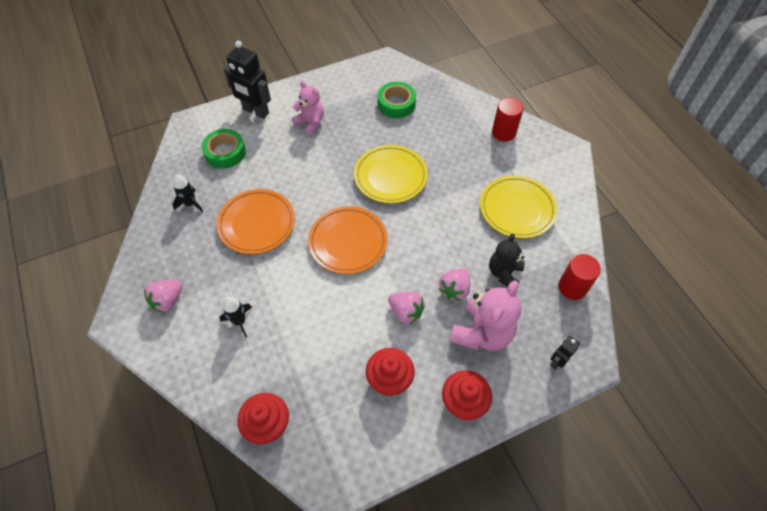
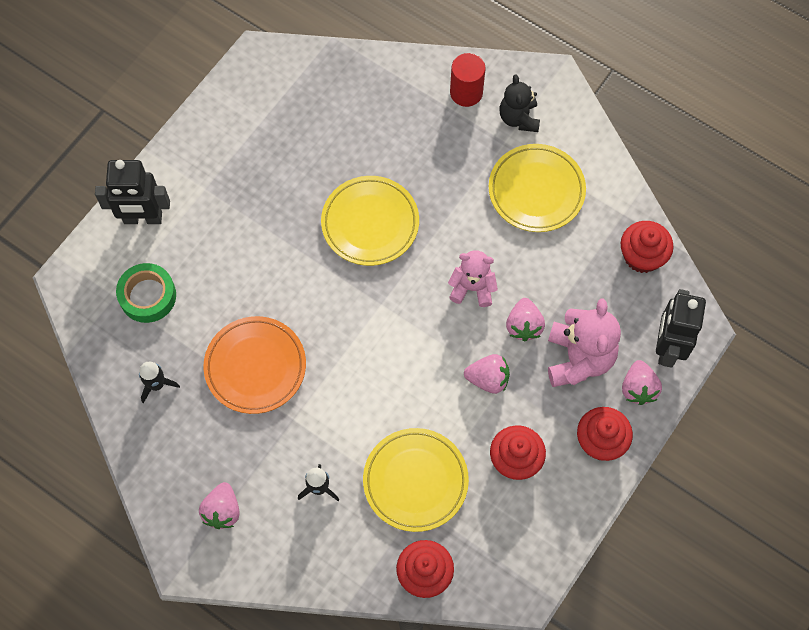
camera: 30 degrees left, 10 degrees up
pink teddy bear [292,81,324,135] -> pink teddy bear moved to [448,250,498,307]
orange plate [308,206,387,274] -> none
green tape [378,82,416,118] -> none
black teddy bear [489,234,525,287] -> black teddy bear moved to [500,74,540,132]
black robot [550,336,580,370] -> black robot [656,289,706,368], size x1.95
red cylinder [558,254,601,300] -> red cupcake [621,221,674,273]
none -> yellow plate [363,428,469,532]
none -> pink strawberry [622,360,662,405]

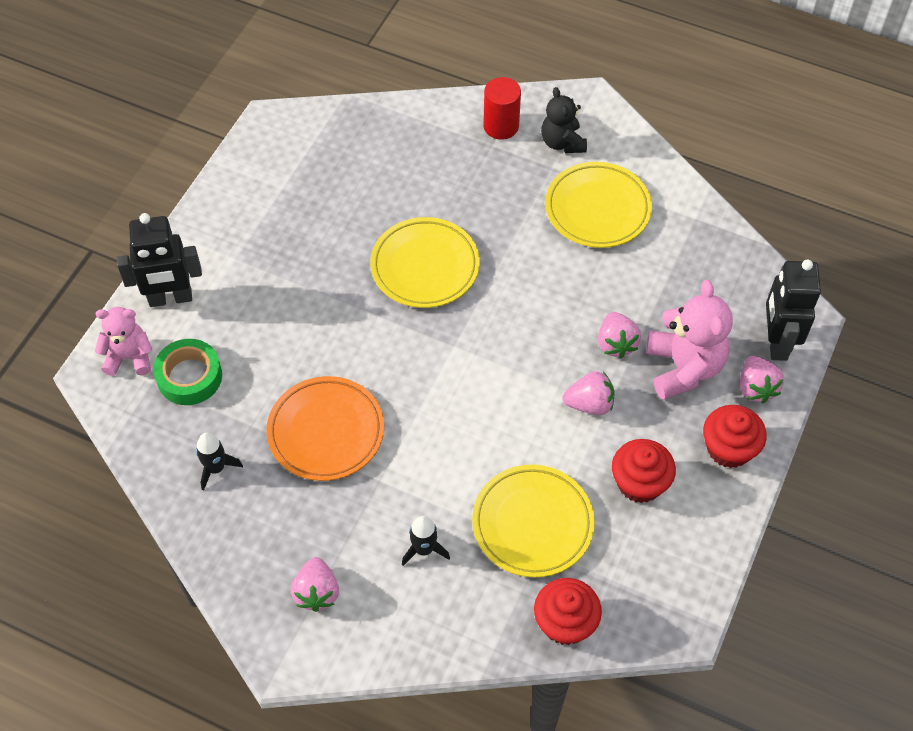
camera: 10 degrees left, 10 degrees down
pink teddy bear [448,250,498,307] -> pink teddy bear moved to [95,307,152,376]
red cupcake [621,221,674,273] -> none

